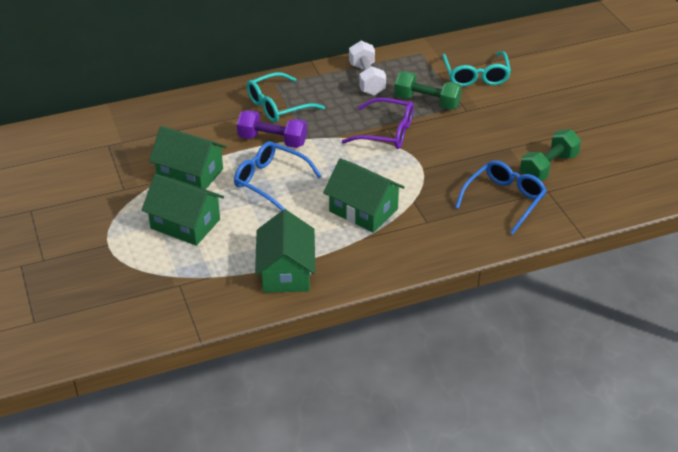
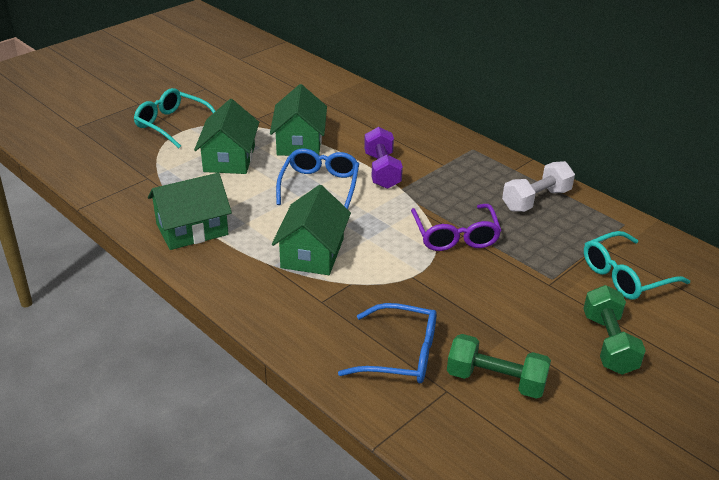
camera: 65 degrees right, 5 degrees down
turquoise glasses [247,72,325,123] -> turquoise glasses moved to [134,88,215,148]
green dumbbell [394,71,462,110] -> green dumbbell moved to [583,285,646,375]

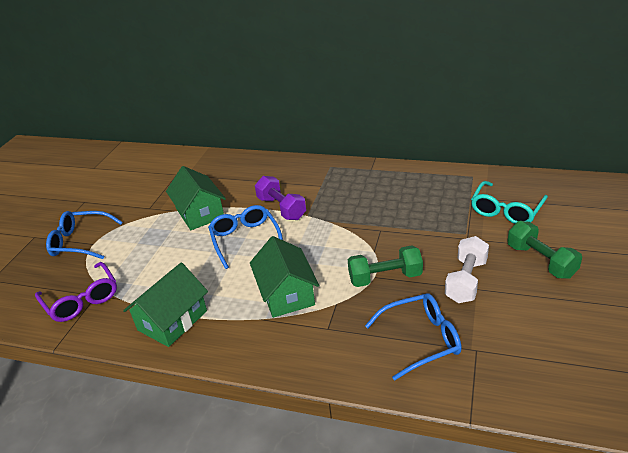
camera: 25 degrees left, 0 degrees up
turquoise glasses [134,88,215,148] -> blue glasses [46,211,123,259]
green house [194,99,259,174] -> none
purple glasses [411,204,502,251] -> purple glasses moved to [35,262,117,322]
green dumbbell [447,334,551,399] -> green dumbbell moved to [348,246,423,287]
white dumbbell [502,161,575,212] -> white dumbbell moved to [445,236,489,303]

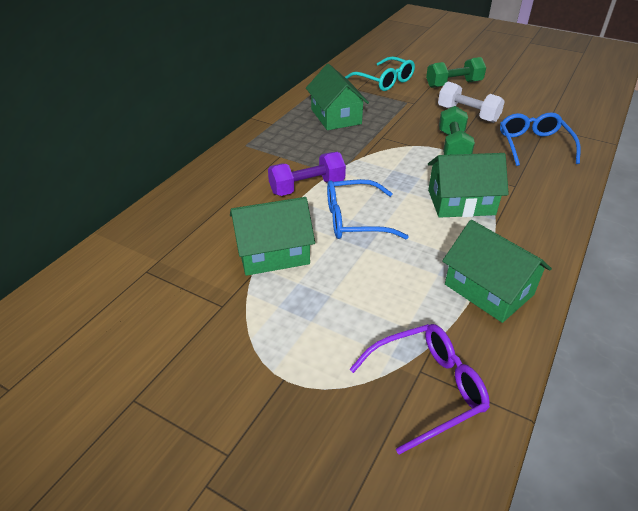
camera: 80 degrees left, 5 degrees up
blue glasses [46,211,123,259] -> none
none -> green house [306,64,369,130]

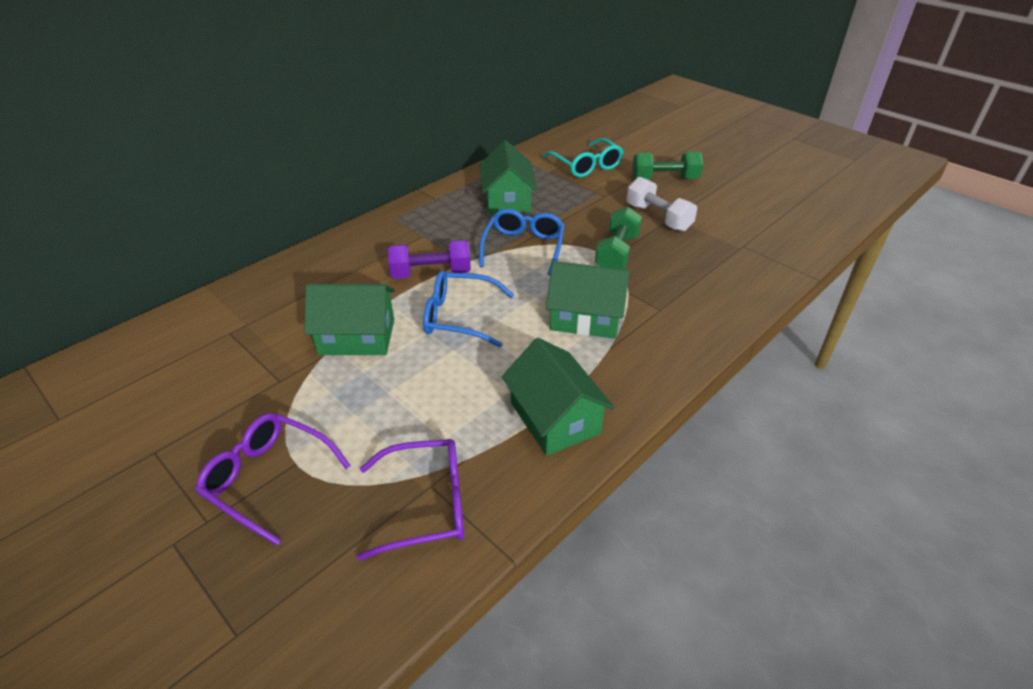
camera: 15 degrees right, 0 degrees up
blue glasses [500,112,581,166] -> blue glasses moved to [479,209,565,275]
none -> purple glasses [195,413,351,546]

